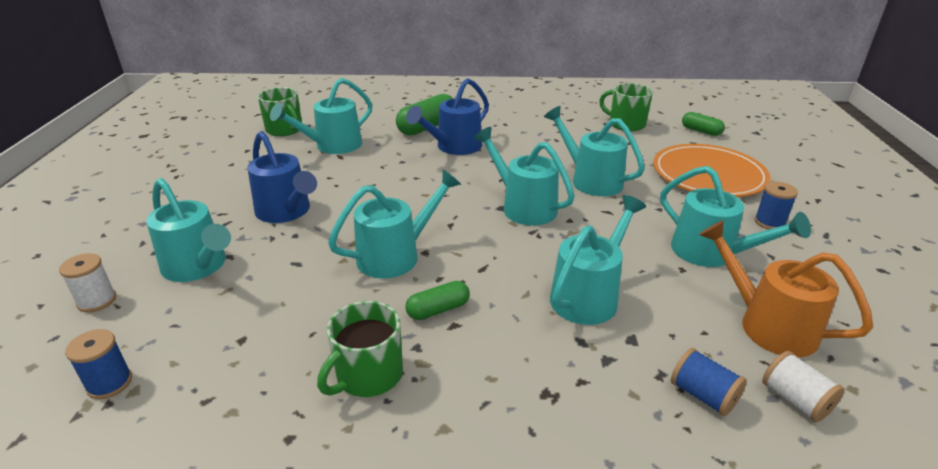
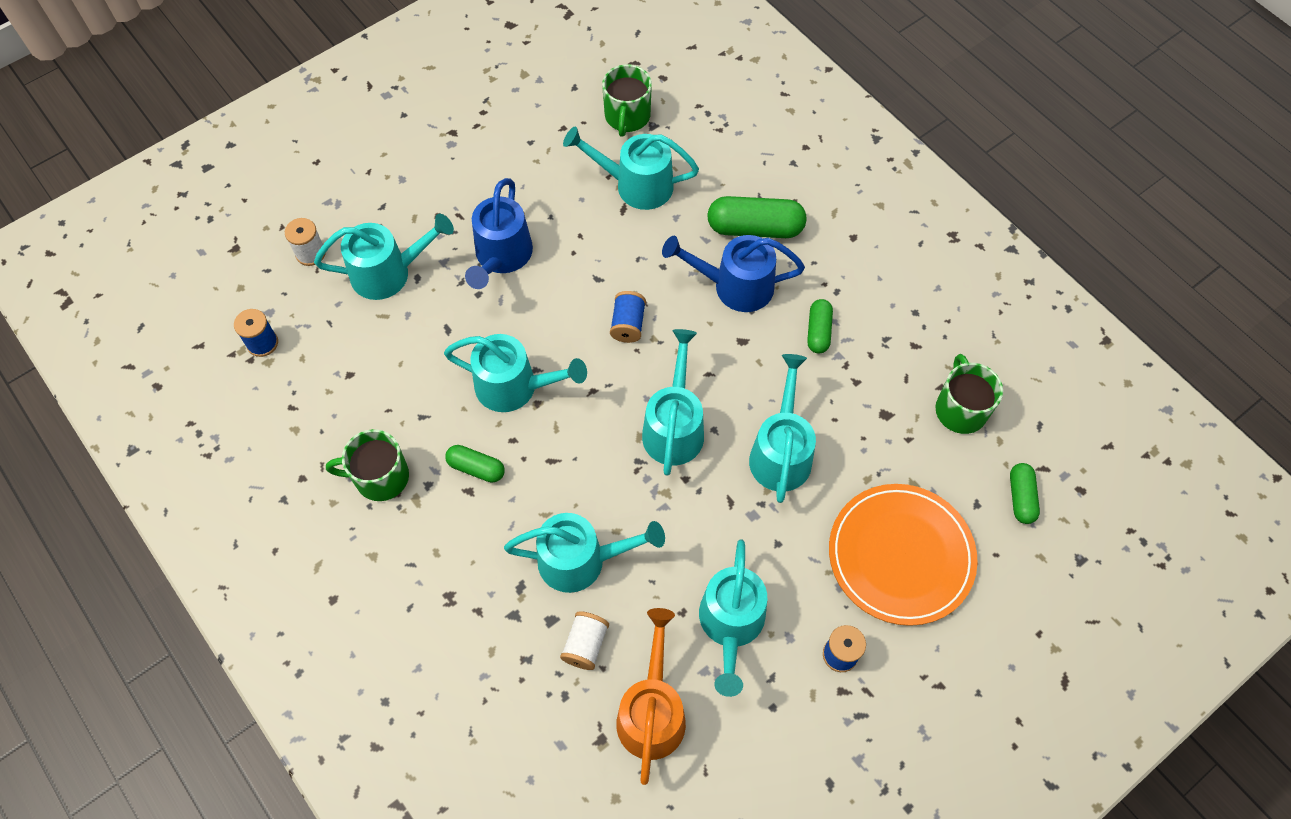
camera: 50 degrees right, 30 degrees up
turquoise watering can [146,178,231,282] -> turquoise watering can turned 105 degrees counterclockwise [314,214,454,300]
blue spool [671,348,747,416] -> blue spool moved to [610,291,646,343]
white spool [762,351,845,422] -> white spool moved to [560,611,609,670]
none -> green capsule [807,299,833,354]

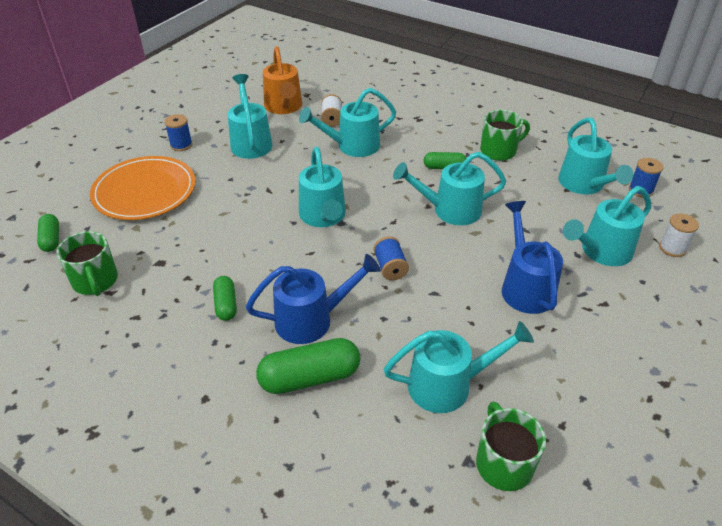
camera: 160 degrees right, 20 degrees down
turquoise watering can [749,354,816,503] -> turquoise watering can moved to [558,118,633,195]

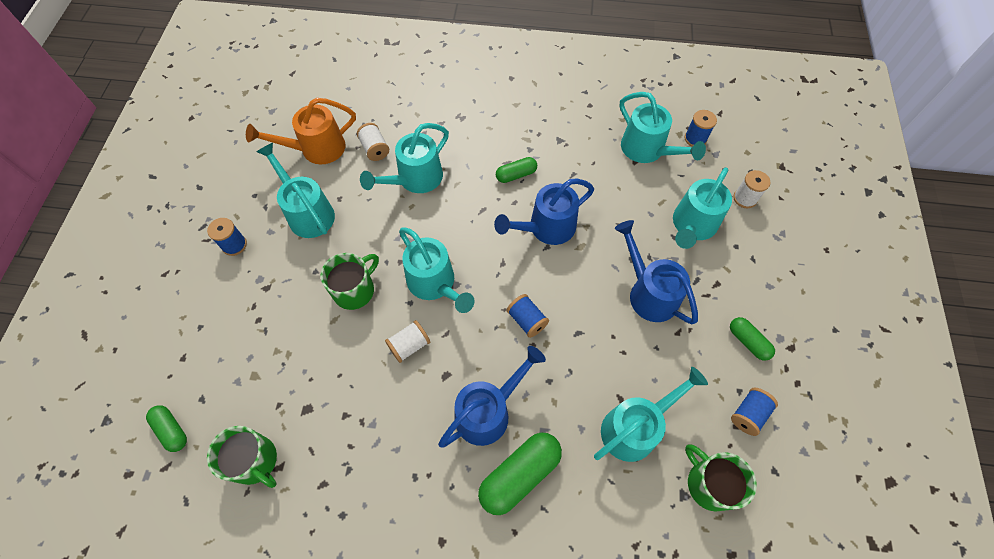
camera: 25 degrees left, 20 degrees up
orange plate [90,156,196,220] -> none
green capsule [213,276,237,321] -> green capsule moved to [730,317,775,361]
orange watering can [263,46,302,114] -> orange watering can turned 105 degrees clockwise [246,98,356,164]
turquoise watering can [393,152,506,225] -> blue watering can [494,178,594,245]
green mug [480,110,530,161] -> green mug moved to [320,253,379,310]
none -> white spool [385,320,430,363]
none -> blue spool [731,388,778,436]

